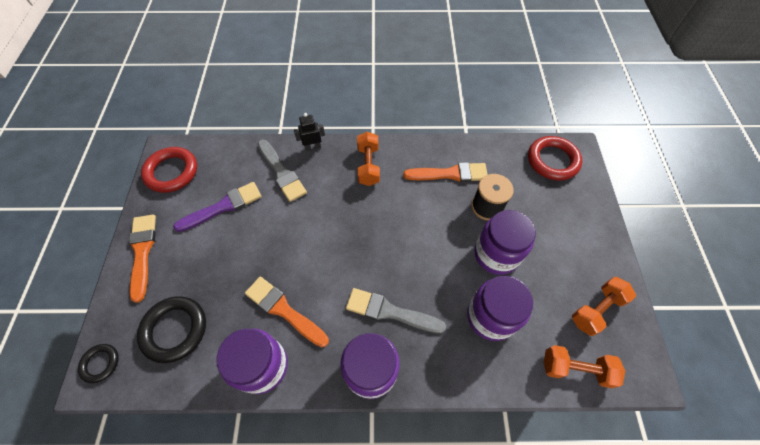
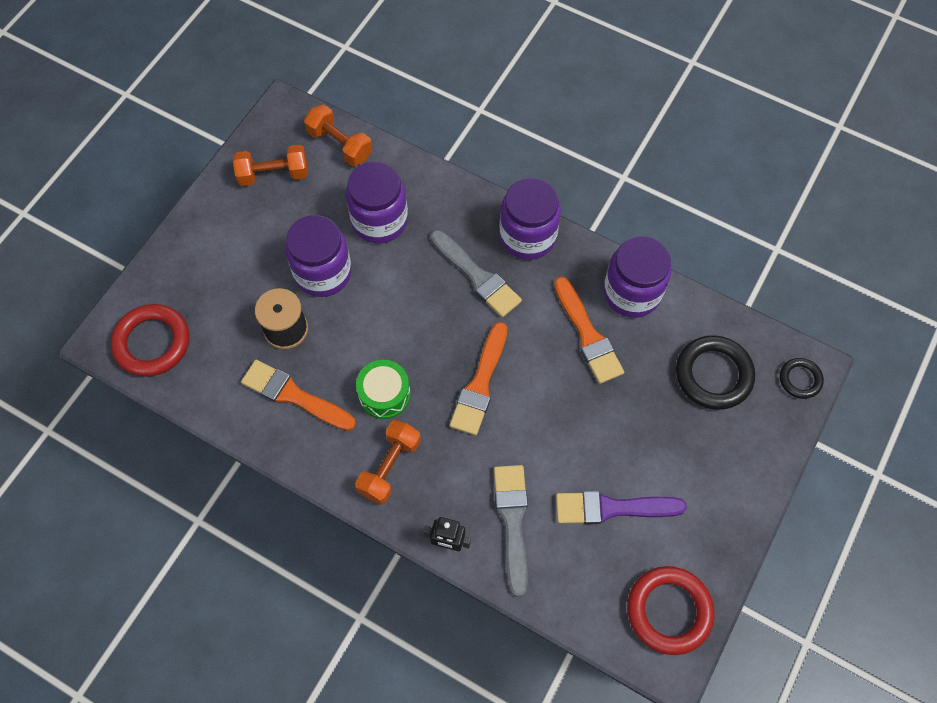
camera: 150 degrees left, 5 degrees up
orange brush [129,214,156,303] -> orange brush moved to [450,322,507,436]
none -> green drum [356,360,410,419]

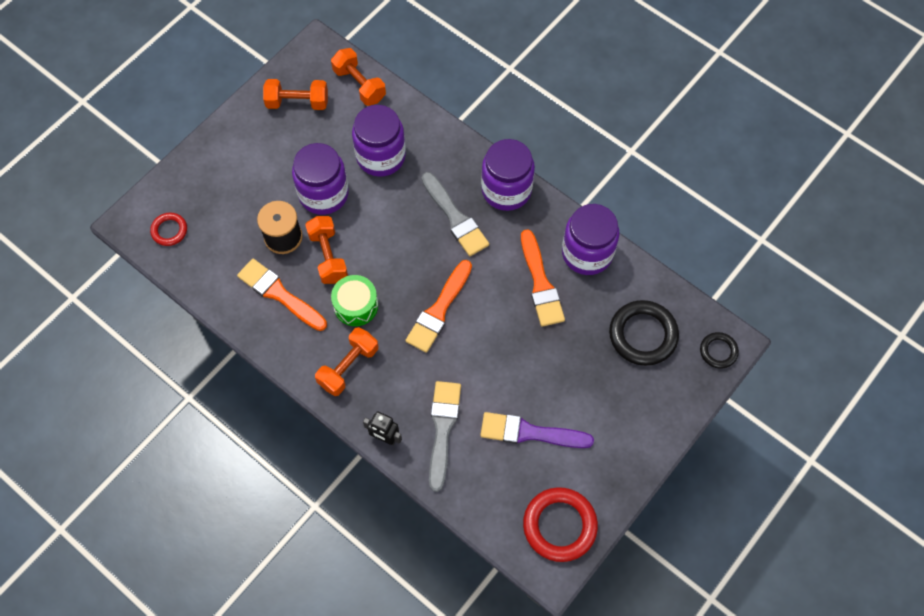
camera: 10 degrees right, 0 degrees up
red ring [111,304,189,377] -> red ring [150,213,187,246], size x0.55
none -> orange dumbbell [305,216,348,284]

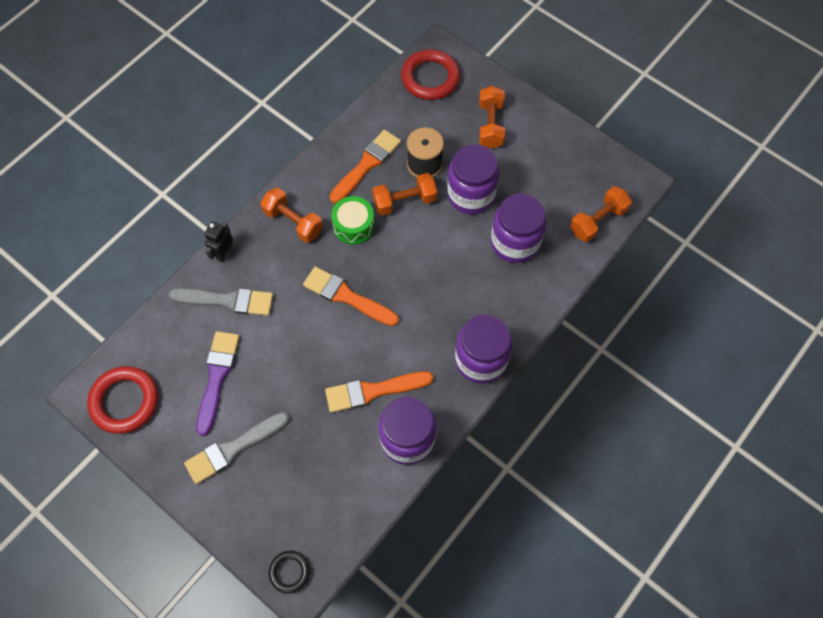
camera: 90 degrees right, 0 degrees up
red ring [150,213,187,246] -> red ring [401,49,460,100], size x1.82
orange dumbbell [263,79,328,110] -> orange dumbbell moved to [479,86,505,149]
grey brush [421,172,489,256] -> grey brush moved to [184,412,289,484]
black ring [609,300,679,366] -> none

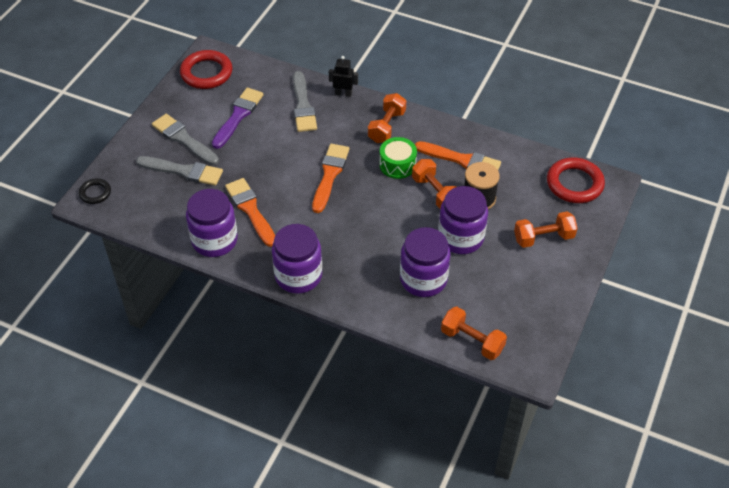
camera: 75 degrees right, 15 degrees down
purple brush [196,331,239,436] -> purple brush turned 60 degrees counterclockwise [212,88,264,149]
none -> grey brush [136,156,223,186]

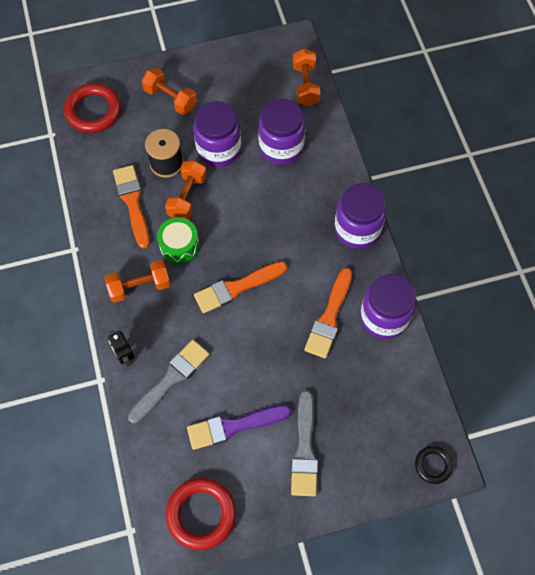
camera: 130 degrees left, 15 degrees up
grey brush [136,156,223,186] -> none

